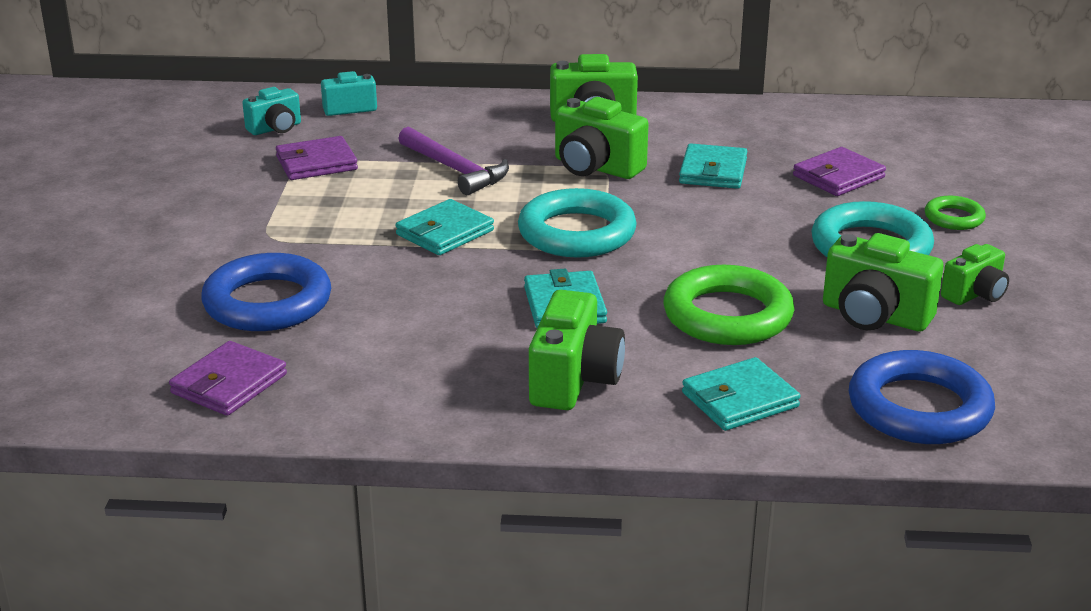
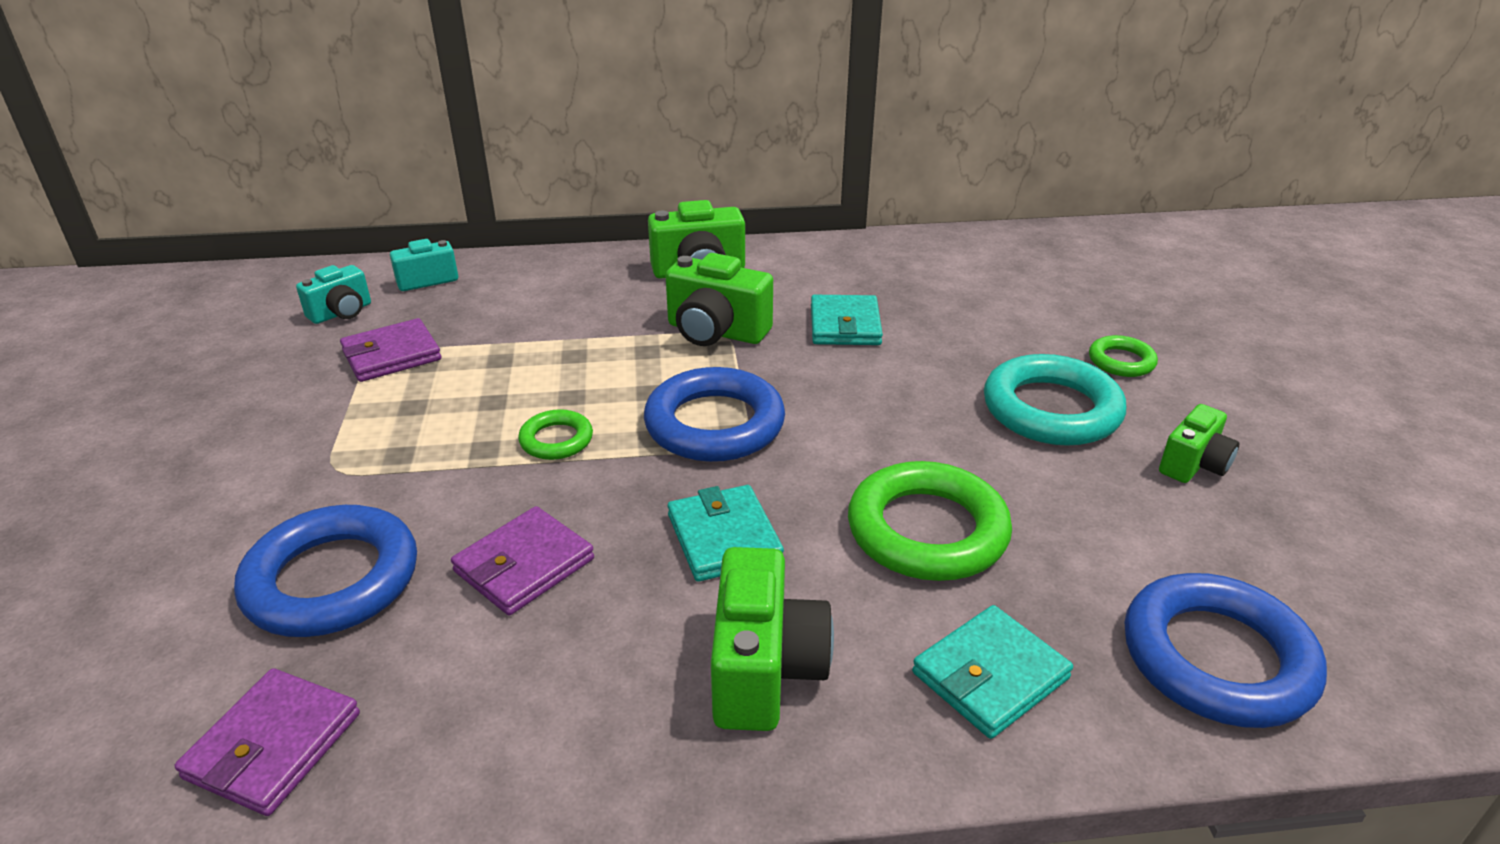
camera: 10 degrees left, 5 degrees up
turquoise wallet [396,199,494,255] -> green ring [518,409,593,460]
purple hammer [398,127,509,195] -> none
turquoise ring [518,188,637,258] -> blue ring [644,367,785,462]
purple wallet [793,147,886,196] -> purple wallet moved to [451,506,594,615]
green camera [823,233,944,332] -> none

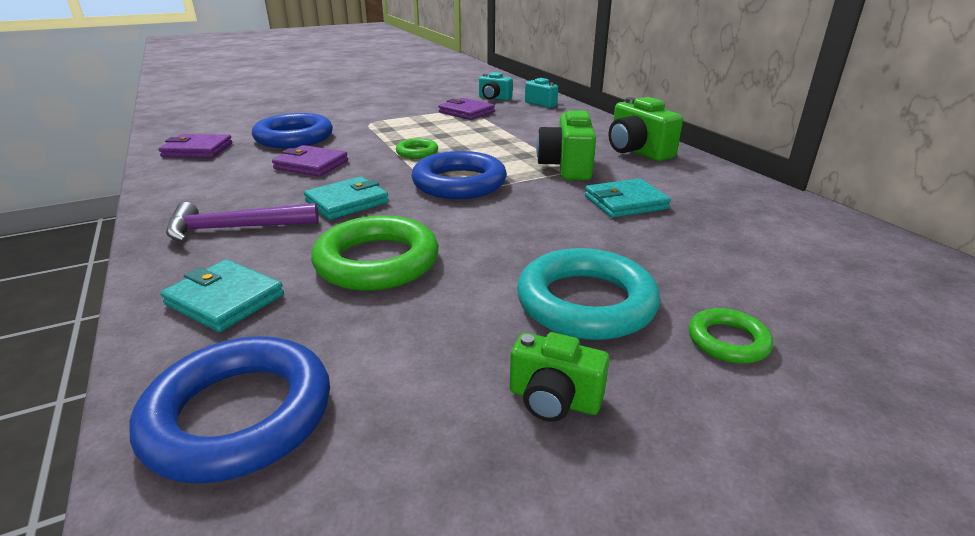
camera: 70 degrees right, 5 degrees down
green camera [711,547,834,731] -> purple hammer [166,202,319,242]

